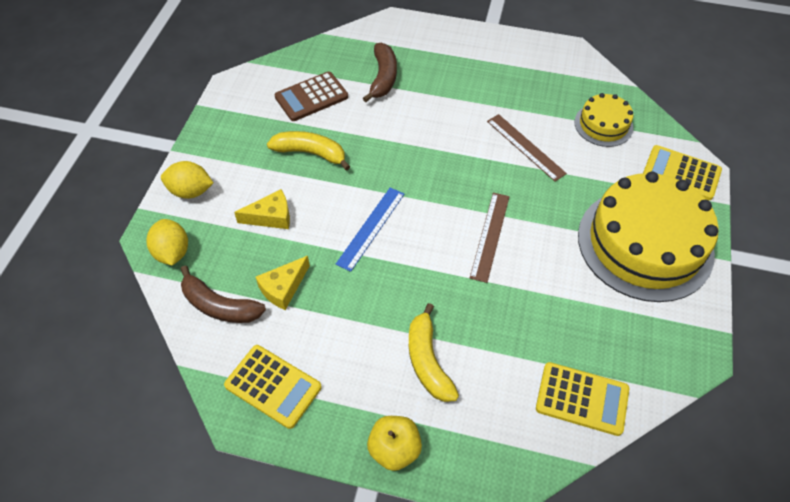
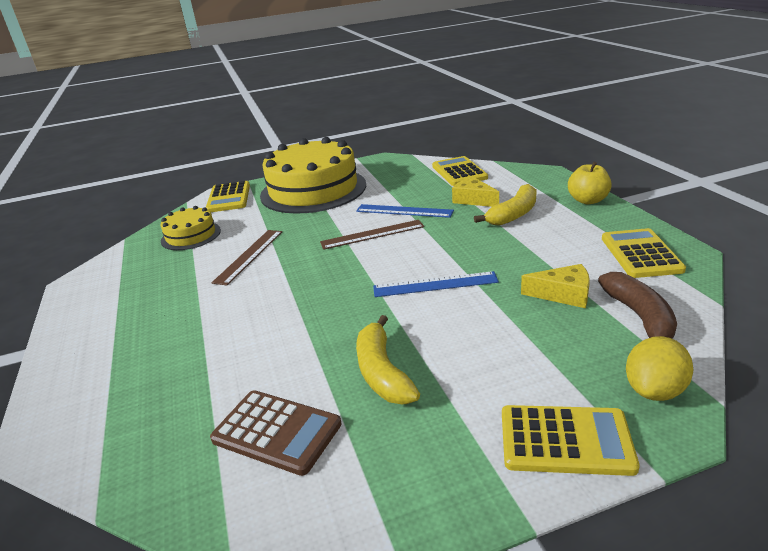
camera: 120 degrees left, 25 degrees down
yellow lemon [161,161,213,199] -> yellow calculator [502,405,640,476]
yellow cheese [234,189,290,229] -> yellow cheese moved to [452,176,499,207]
brown banana [363,43,397,102] -> none
none -> blue ruler [356,204,454,218]

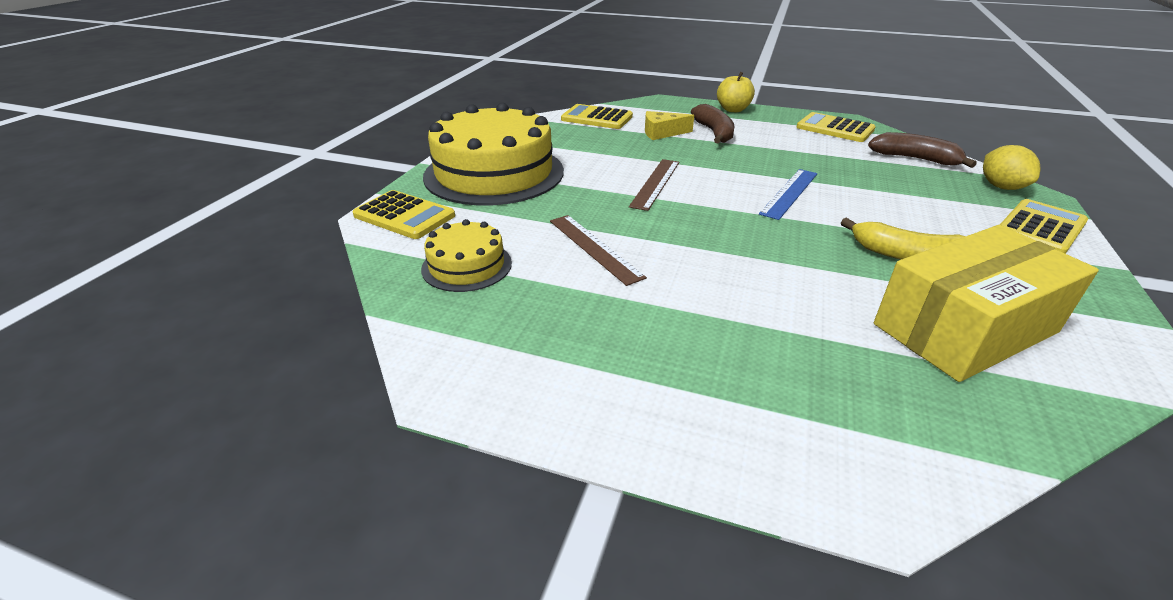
camera: 55 degrees left, 5 degrees up
brown calculator [210,390,342,476] -> yellow box [874,225,1099,382]
blue ruler [356,204,454,218] -> none
yellow banana [474,184,537,226] -> brown banana [691,104,734,143]
yellow cheese [521,264,590,308] -> none

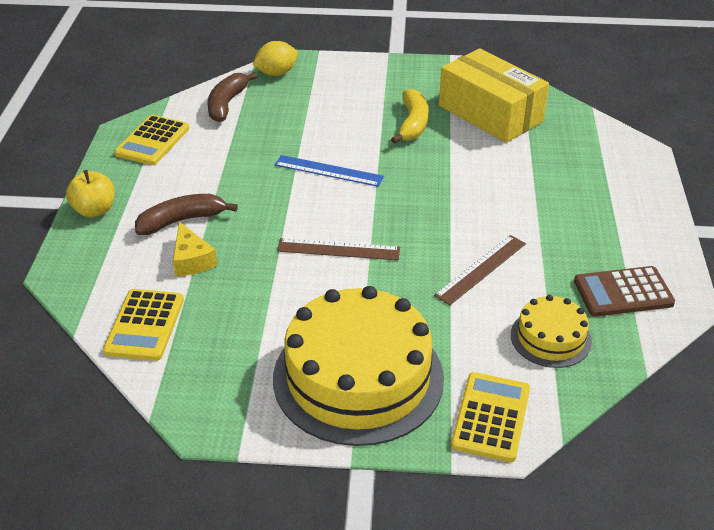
camera: 105 degrees left, 5 degrees up
yellow calculator [1000,199,1088,254] -> none
none -> brown calculator [574,266,675,317]

